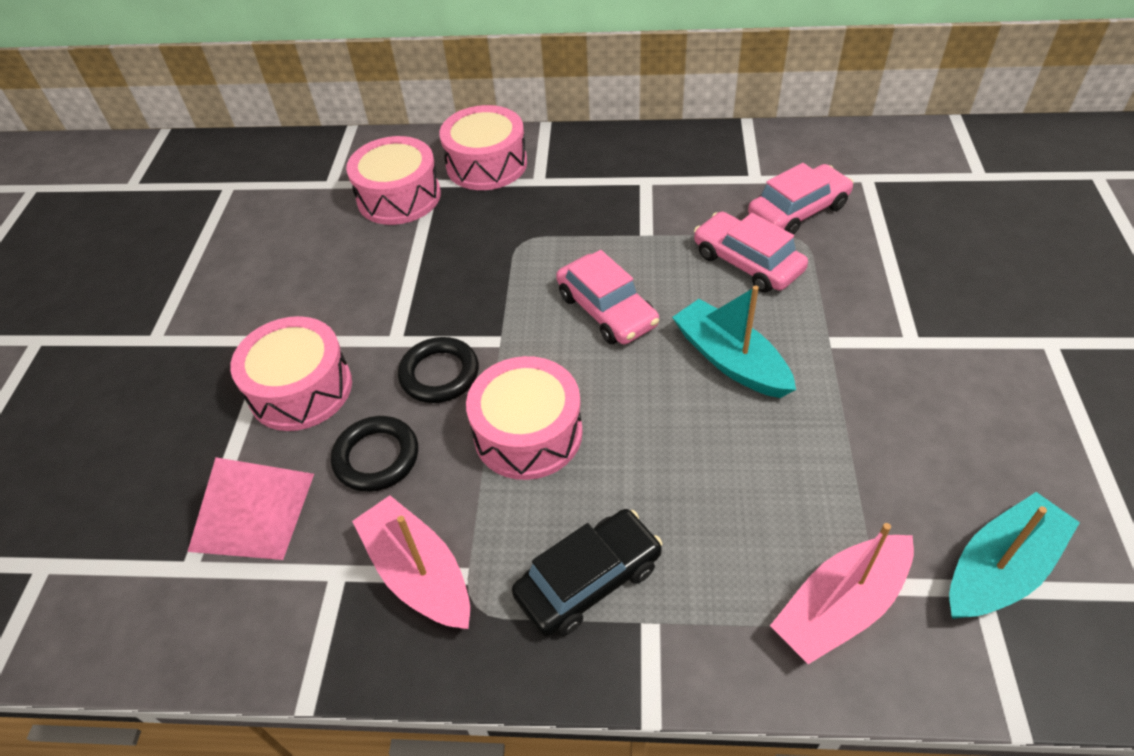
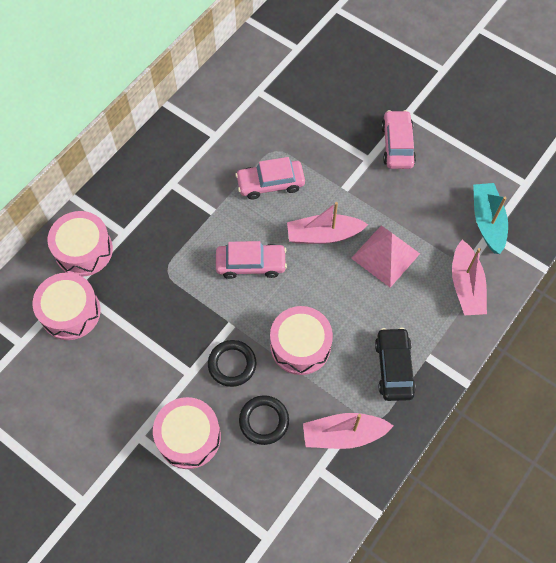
camera: 60 degrees left, 15 degrees up
pink pyramid [188,457,314,560] -> pink pyramid moved to [351,225,420,288]
turquoise boat [672,286,796,398] -> pink boat [287,202,368,244]
pink car [748,163,853,235] -> pink car moved to [381,110,416,169]

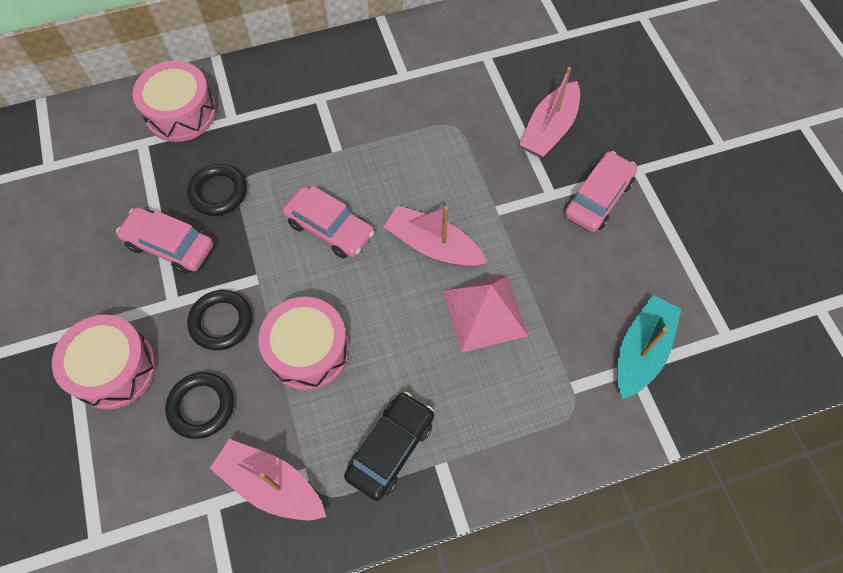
camera: 35 degrees right, 0 degrees up
pink drum [32,272,101,340] -> none
pink car [235,157,305,199] -> pink car moved to [116,207,213,274]
pink boat [452,240,487,315] -> pink boat moved to [519,67,580,158]
none -> black ring [187,164,247,216]

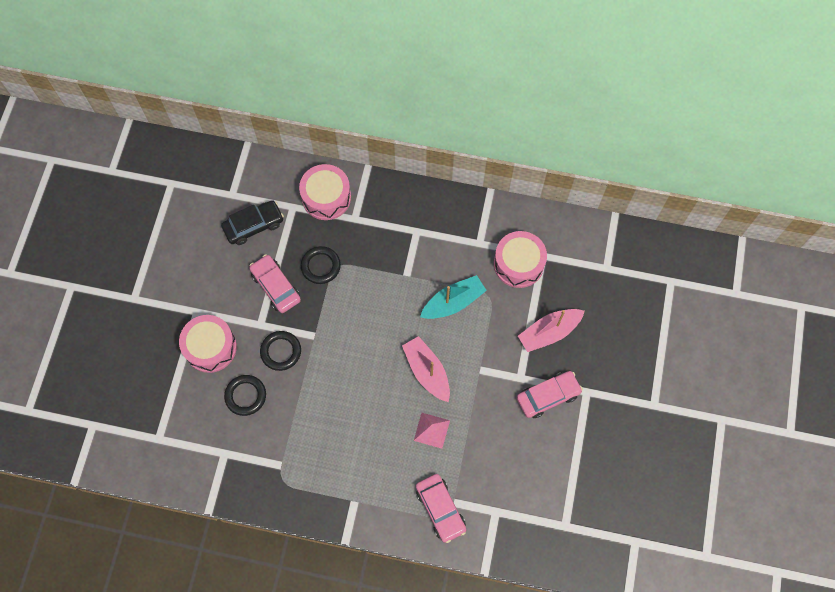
camera: 30 degrees right, 5 degrees up
pink boat [210,439,326,520] -> none
pink drum [258,297,349,391] -> pink drum moved to [494,231,547,288]
pink car [282,185,374,258] -> pink car moved to [416,474,466,543]
black car [344,392,434,501] -> black car moved to [221,200,284,245]
pink pyramid [443,275,528,353] -> pink pyramid [414,413,450,449], size x0.65
turquoise boat [617,295,681,399] -> turquoise boat moved to [420,275,487,319]

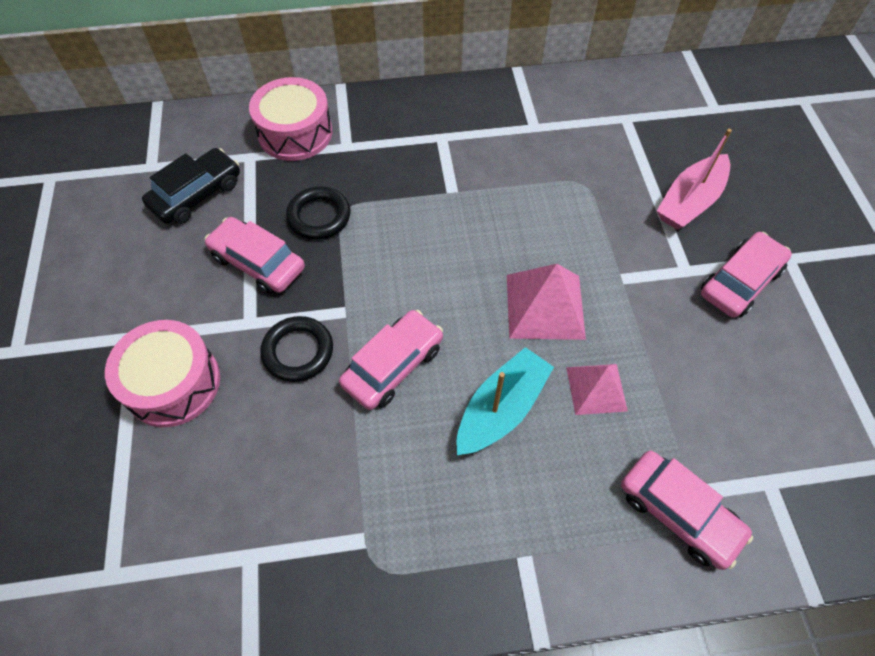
camera: 20 degrees left, 10 degrees down
black ring [224,375,266,416] -> none
pink boat [402,336,450,402] -> pink pyramid [507,264,586,340]
turquoise boat [420,275,487,319] -> turquoise boat moved to [456,347,554,455]
pink drum [494,231,547,288] -> none
none -> pink car [339,310,443,410]

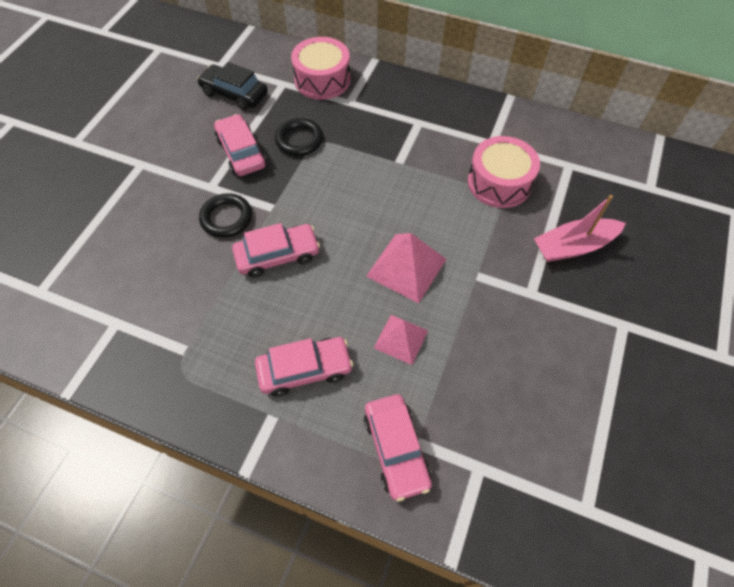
camera: 30 degrees right, 0 degrees up
pink drum [105,320,220,427] -> pink drum moved to [468,136,540,208]
black car [142,148,240,224] -> black car turned 135 degrees counterclockwise [197,62,268,111]
turquoise boat [456,347,554,455] -> none
pink car [701,232,792,318] -> pink car moved to [255,337,353,397]

